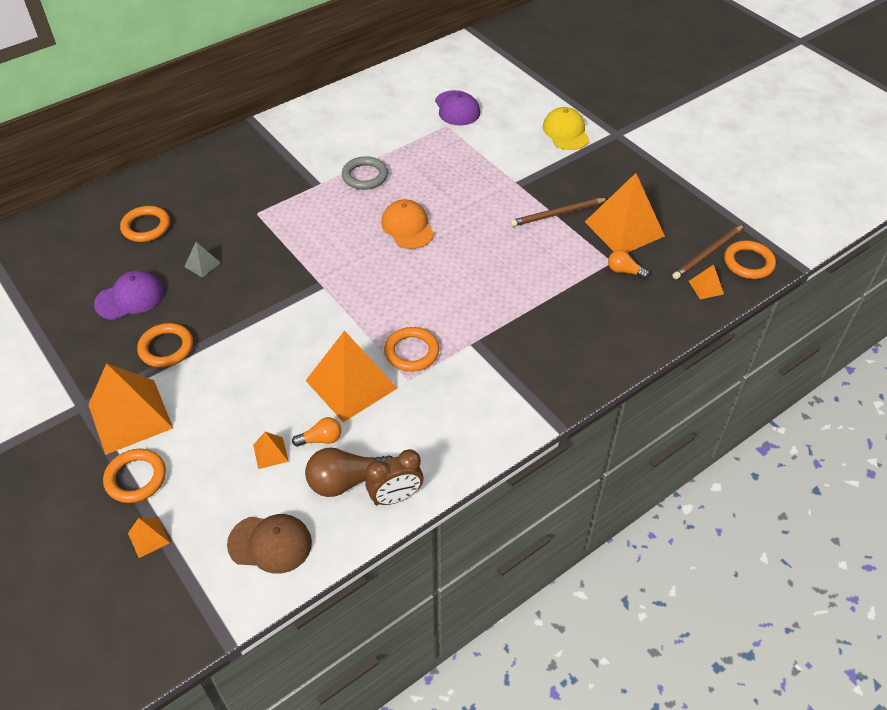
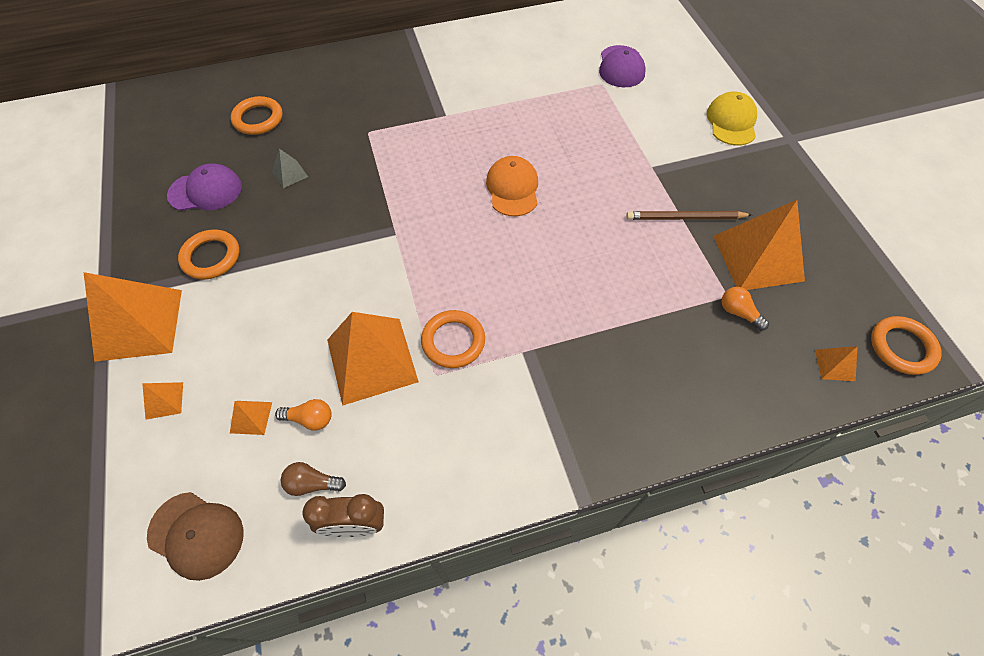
camera: 20 degrees right, 10 degrees up
orange ring [103,449,166,503] -> none
orange pyramid [128,518,170,558] -> orange pyramid moved to [142,382,183,420]
brown light bulb [305,447,393,497] -> brown light bulb [281,462,346,496], size x0.57
grey ring [342,156,388,190] -> none
brown pencil [672,225,744,279] -> none

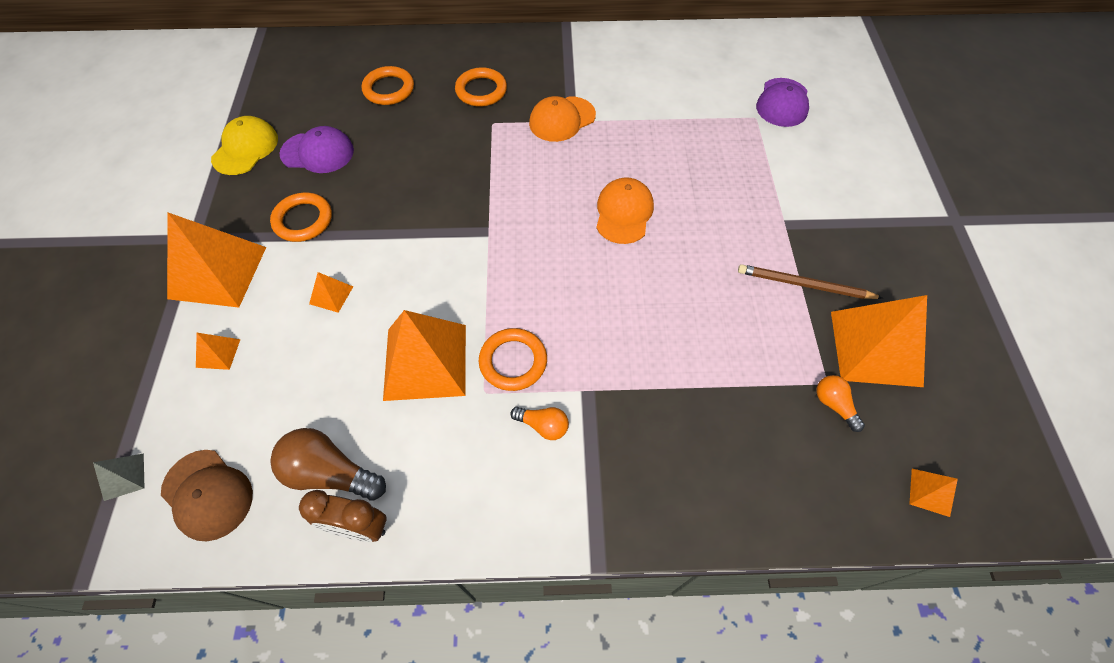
camera: 15 degrees right, 0 degrees up
orange pyramid [230,401,272,435] -> orange pyramid moved to [309,272,353,313]
grey pyramid [272,149,308,188] -> grey pyramid moved to [93,453,145,501]
orange light bulb [275,399,332,430] -> orange light bulb moved to [510,407,569,440]
brown light bulb [281,462,346,496] -> brown light bulb [270,428,386,500], size x1.76
yellow cap [707,91,757,146] -> yellow cap moved to [211,116,278,175]
orange ring [871,316,942,375] -> orange ring moved to [455,67,507,107]
none -> orange cap [529,96,596,142]

